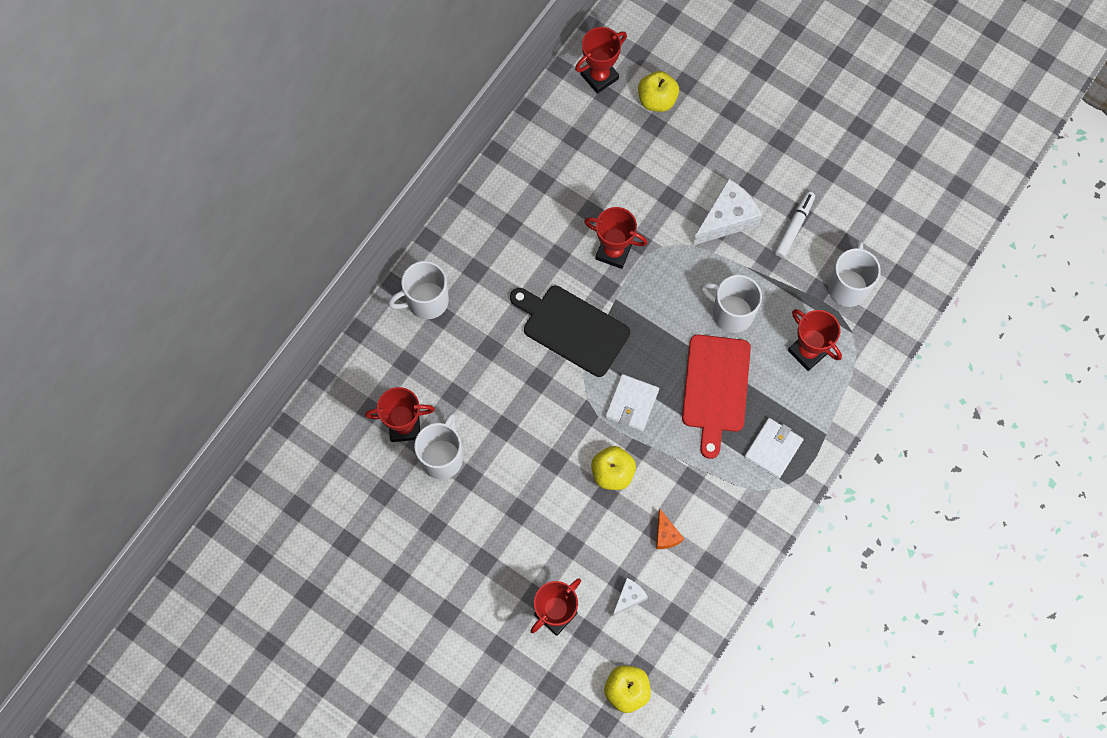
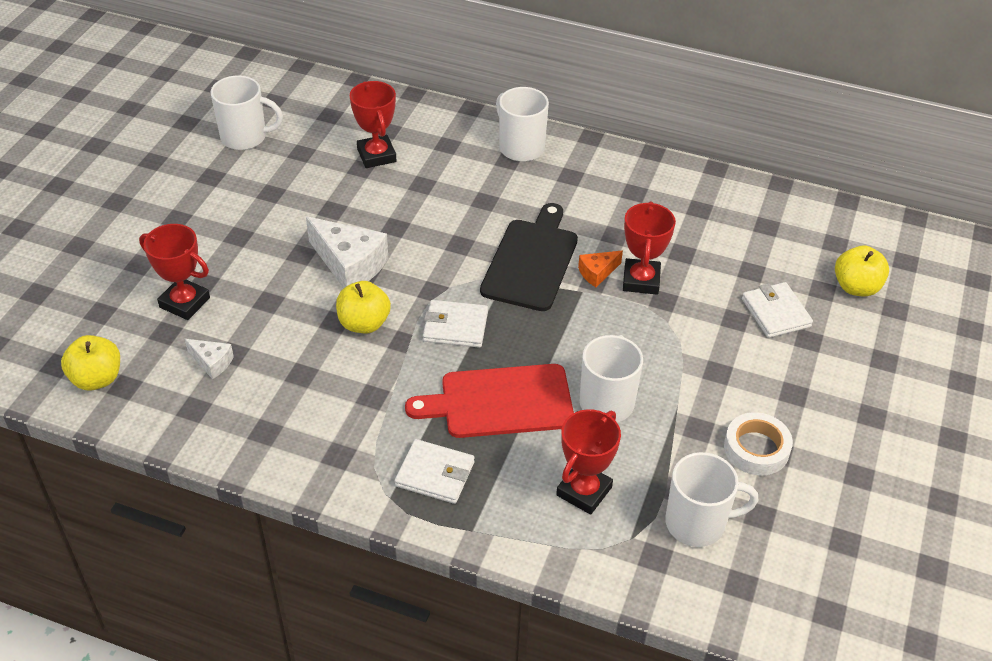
camera: 75 degrees right, 25 degrees down
white mug [414,413,463,479] -> white mug moved to [210,75,283,150]
red trophy [575,27,627,94] -> none
orange cheese [656,509,684,549] -> orange cheese moved to [578,251,623,287]
white cheese [693,178,762,245] -> white cheese moved to [306,216,388,288]
white marker [775,191,815,258] -> white tape [724,412,793,475]
none -> white wallet [742,282,813,338]

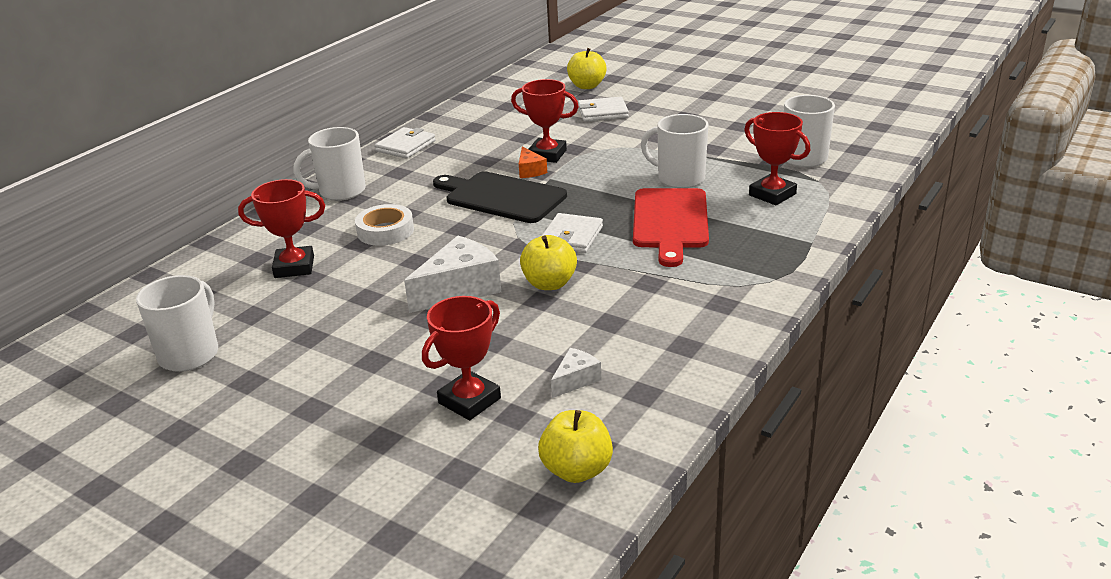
camera: 75 degrees left, 15 degrees down
white wallet [395,439,474,504] -> white wallet moved to [375,127,436,159]
white tape [724,412,793,475] -> white tape moved to [355,204,414,246]

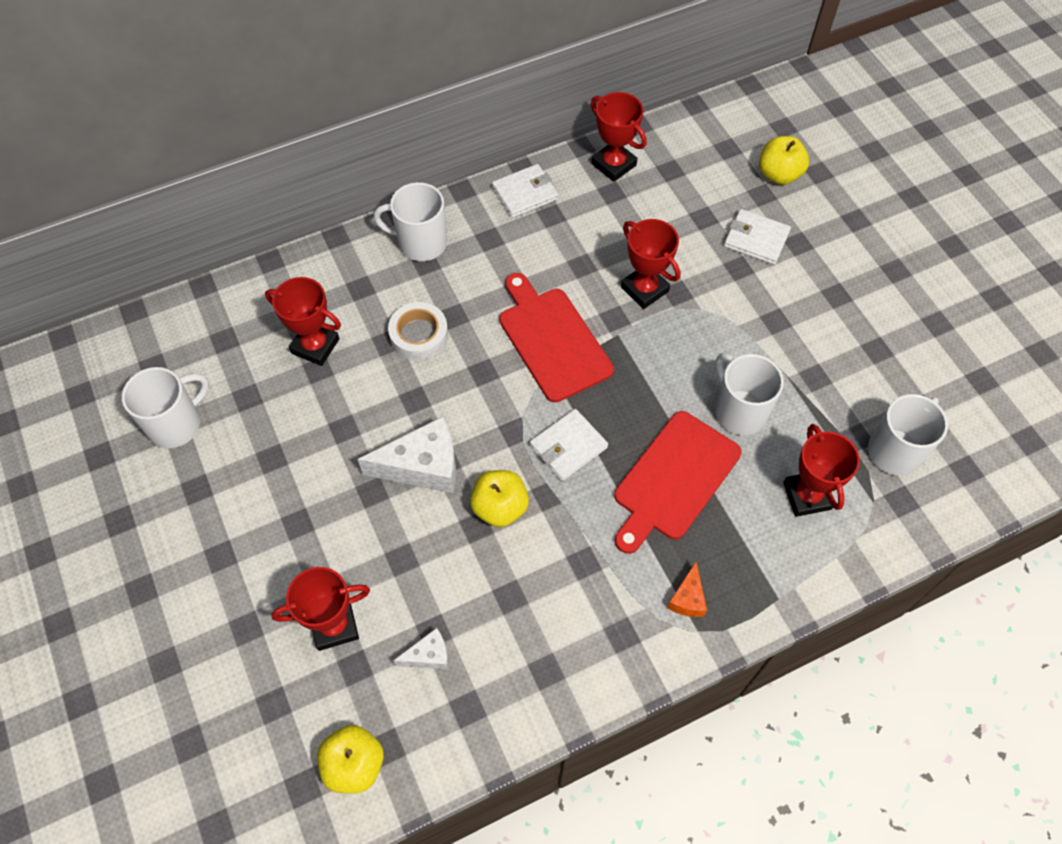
camera: 30 degrees right, 30 degrees up
black cutting board [433,171,567,223] -> red cutting board [499,273,614,403]
orange cheese [519,147,547,178] -> orange cheese moved to [667,562,707,617]
none -> red trophy [591,92,647,182]

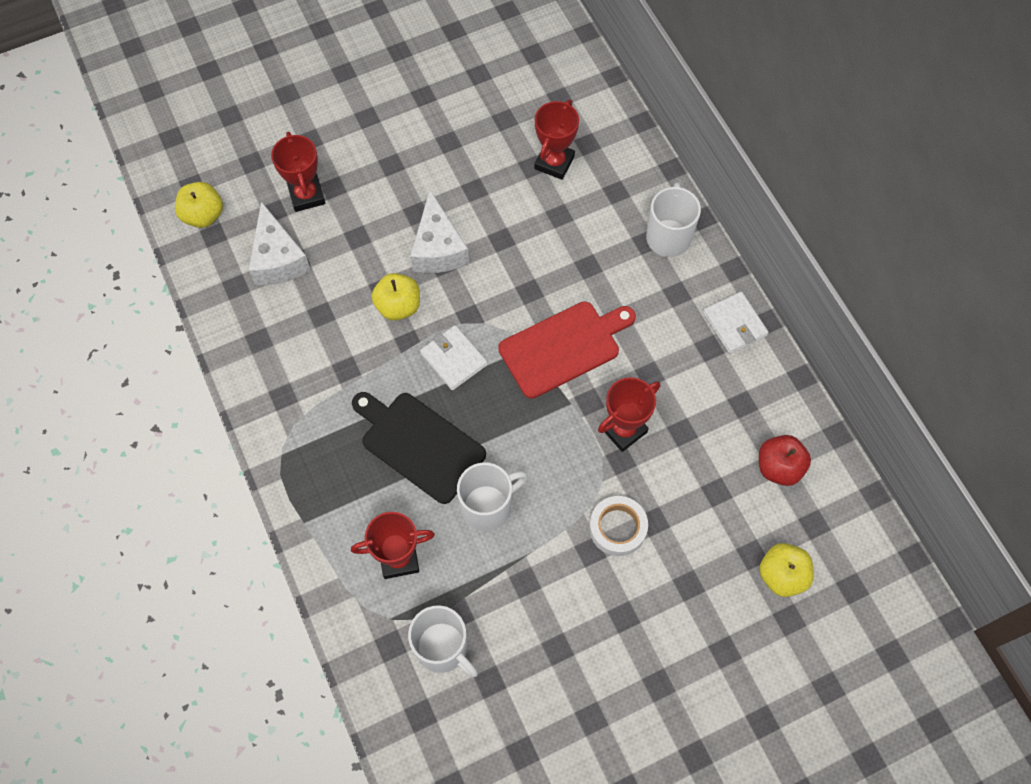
camera: 90 degrees right, 5 degrees up
white mug [122,367,209,448] -> none
white tape [388,302,448,360] -> white tape moved to [589,496,648,556]
white cheese [393,628,448,670] -> white cheese [249,202,311,285], size x1.93
red trophy [591,92,647,182] -> none
red cutting board [614,411,742,554] -> black cutting board [352,392,486,504]
orange cheese [667,562,707,617] -> none
white wallet [724,209,791,265] -> none
none -> red apple [759,435,811,486]

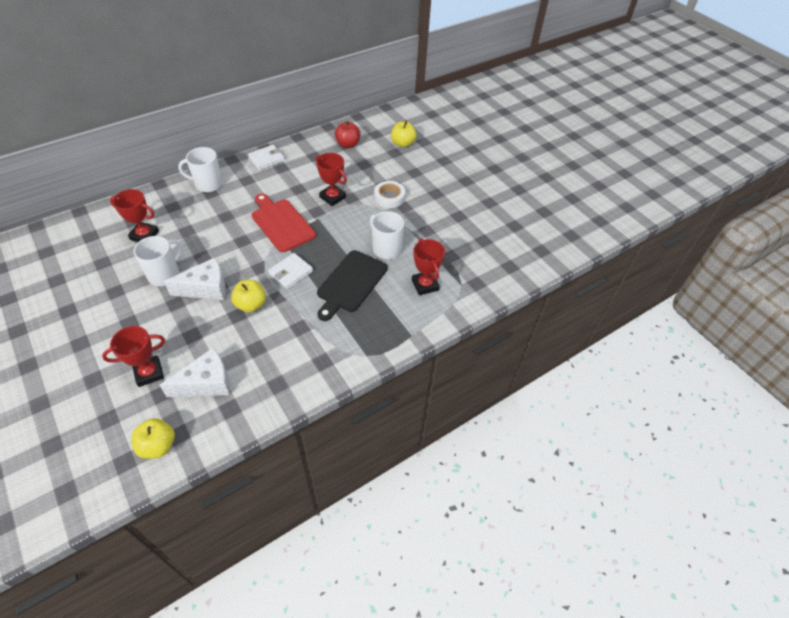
camera: 100 degrees left, 15 degrees down
white mug [408,605,478,677] -> white mug moved to [133,236,182,286]

